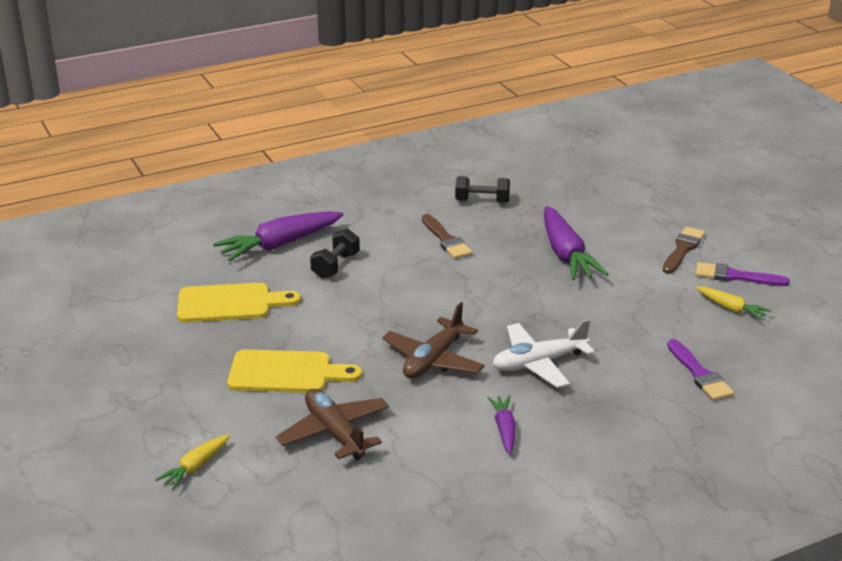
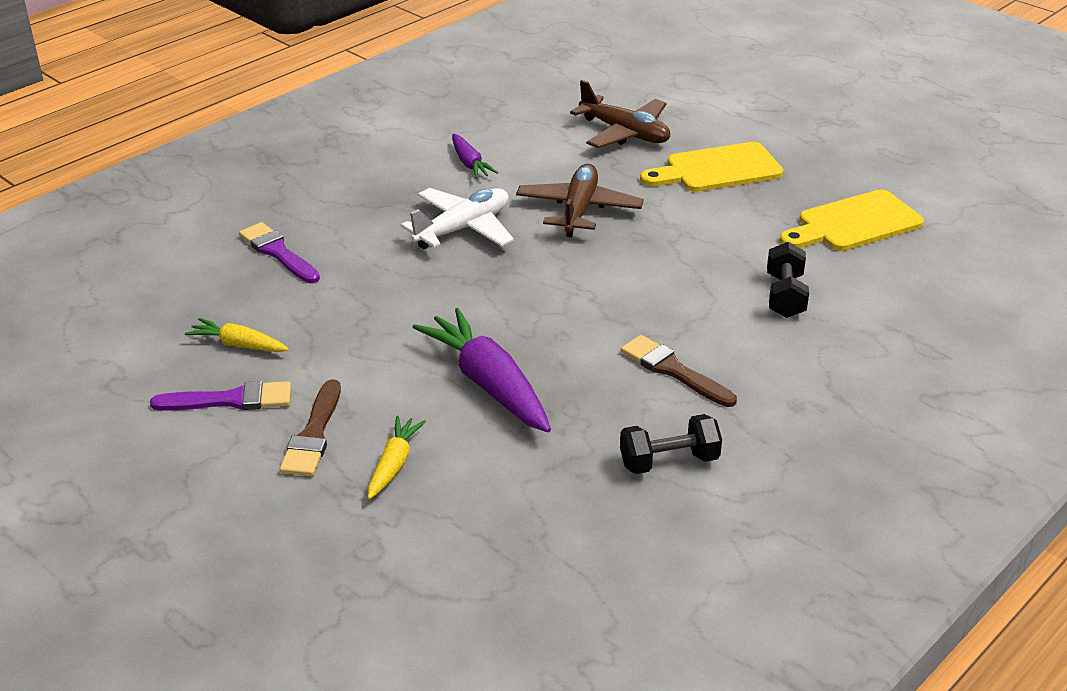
camera: 160 degrees right, 5 degrees up
yellow carrot [155,434,230,490] -> yellow carrot moved to [368,416,426,499]
purple carrot [213,211,344,261] -> none

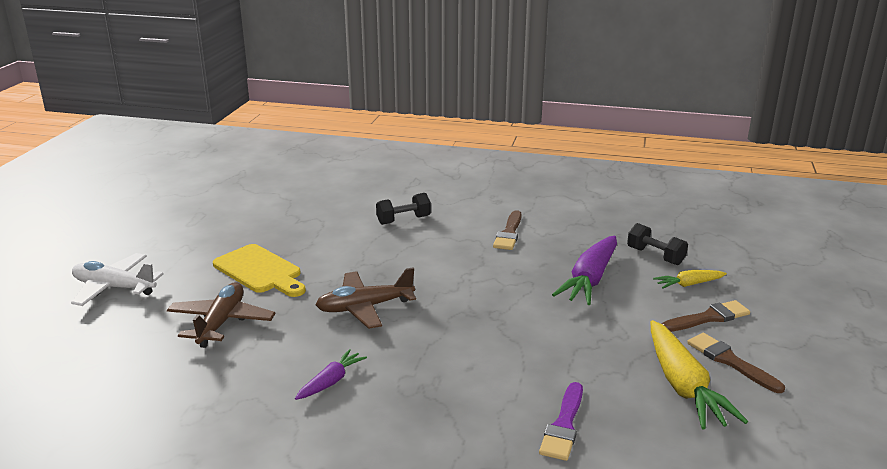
camera: 120 degrees left, 10 degrees down
purple brush [150,381,291,411] -> brown brush [687,333,785,393]
yellow carrot [185,318,289,352] -> yellow carrot [651,320,748,429], size x1.88
white plane [400,188,514,249] -> white plane moved to [71,253,164,306]
black dumbbell [620,414,722,474] -> black dumbbell moved to [627,223,688,265]
yellow cutting board [780,190,924,251] -> none

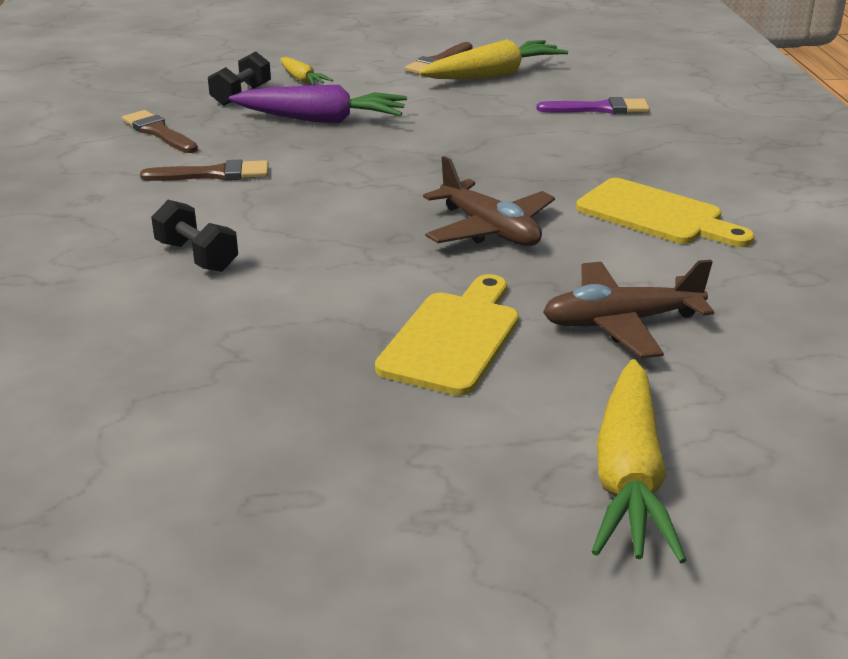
camera: 110 degrees left, 5 degrees up
white plane [71,253,164,306] -> yellow carrot [592,359,687,563]
purple carrot [295,349,367,400] -> yellow cutting board [576,178,755,247]
brown brush [661,300,750,332] -> brown brush moved to [122,110,198,153]

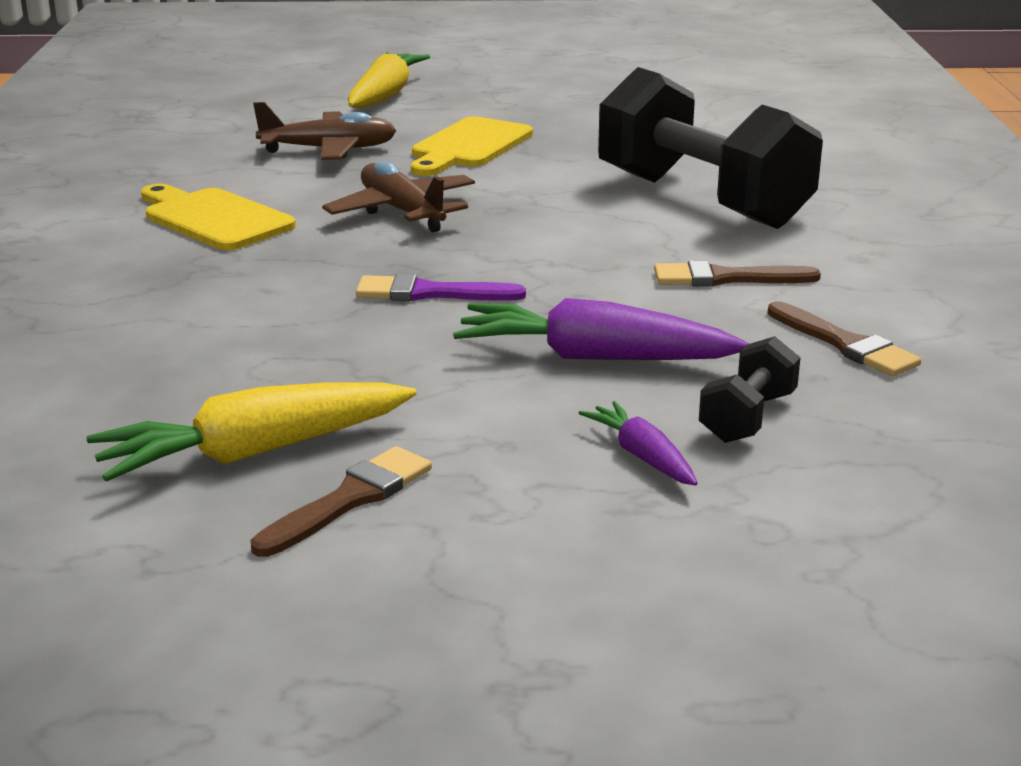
camera: 175 degrees left, 5 degrees down
black dumbbell [151,200,238,272] -> black dumbbell [598,67,823,229], size x2.37
yellow carrot [280,57,333,85] -> purple carrot [579,401,698,486]
purple brush [537,97,650,114] -> purple brush moved to [356,274,526,301]

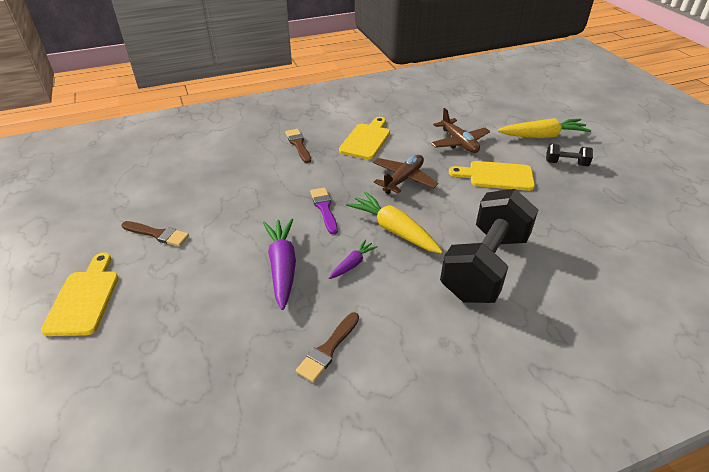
camera: 70 degrees right, 15 degrees up
yellow carrot [86,382,416,482] -> yellow carrot moved to [346,191,443,254]
purple carrot [579,401,698,486] -> purple carrot moved to [329,239,378,279]
brown brush [654,261,821,287] -> brown brush moved to [285,129,311,163]
black dumbbell [699,336,801,443] -> black dumbbell moved to [546,144,593,166]
none -> yellow cutting board [41,253,119,336]

